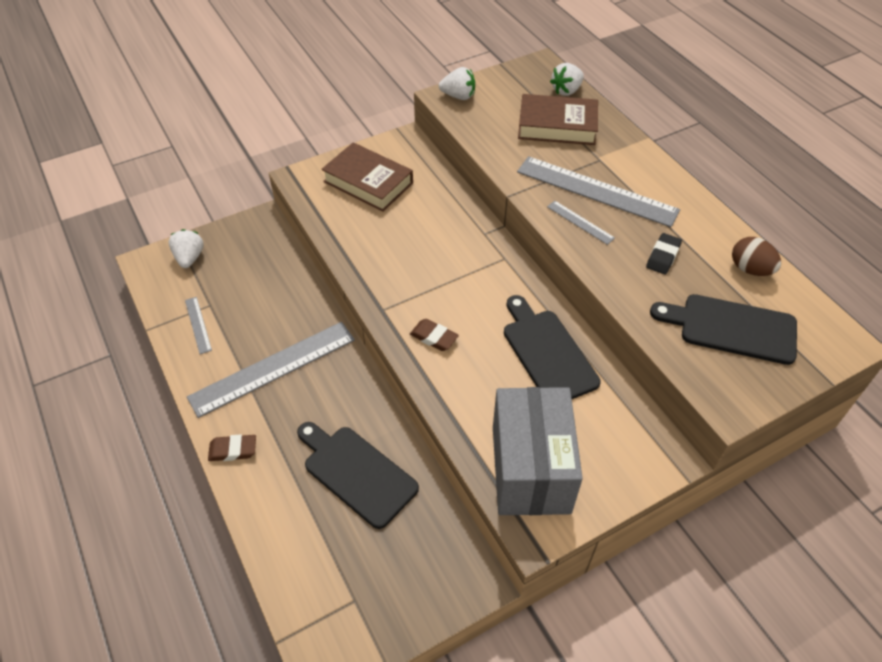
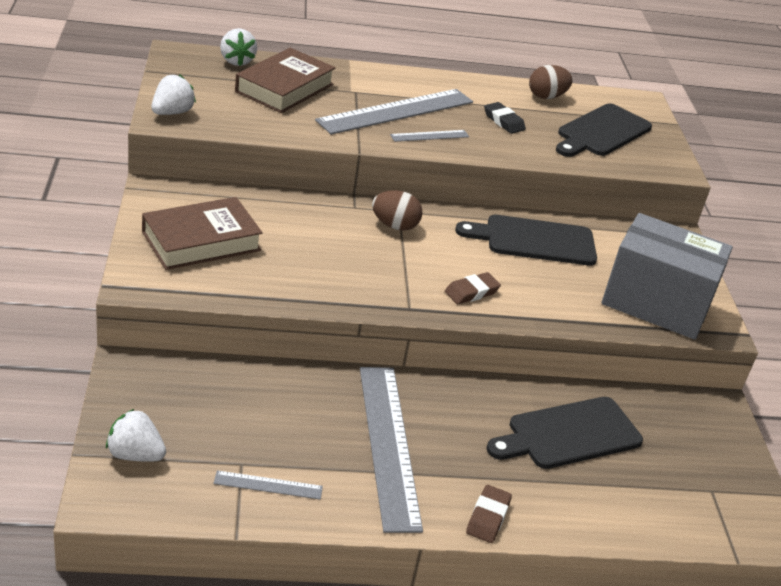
camera: 70 degrees left, 15 degrees down
none -> brown egg [372,190,423,231]

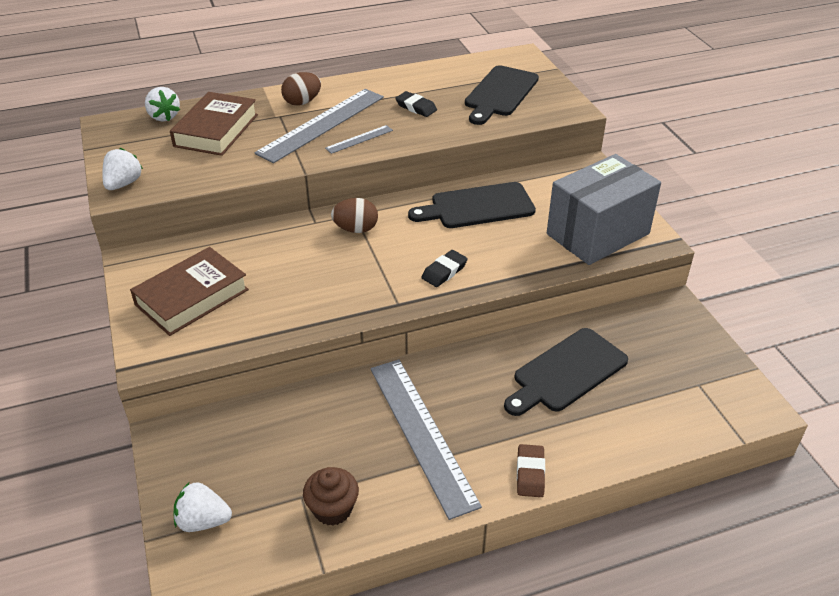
camera: 10 degrees left, 5 degrees up
grey ruler [213,470,323,500] -> brown cupcake [303,467,359,526]
brown eraser [445,272,501,304] -> black eraser [421,250,468,287]
brown egg [529,65,573,99] -> brown egg moved to [281,72,321,106]
grey box [602,213,733,340] -> grey box turned 45 degrees counterclockwise [547,154,661,265]

